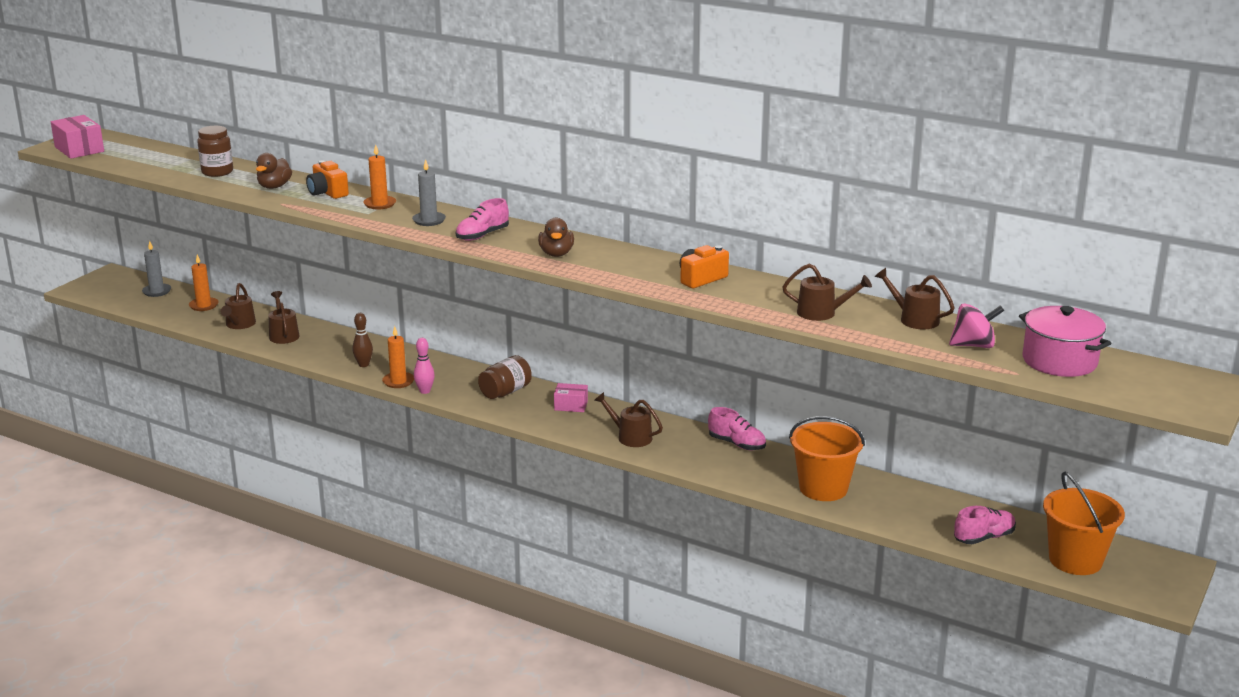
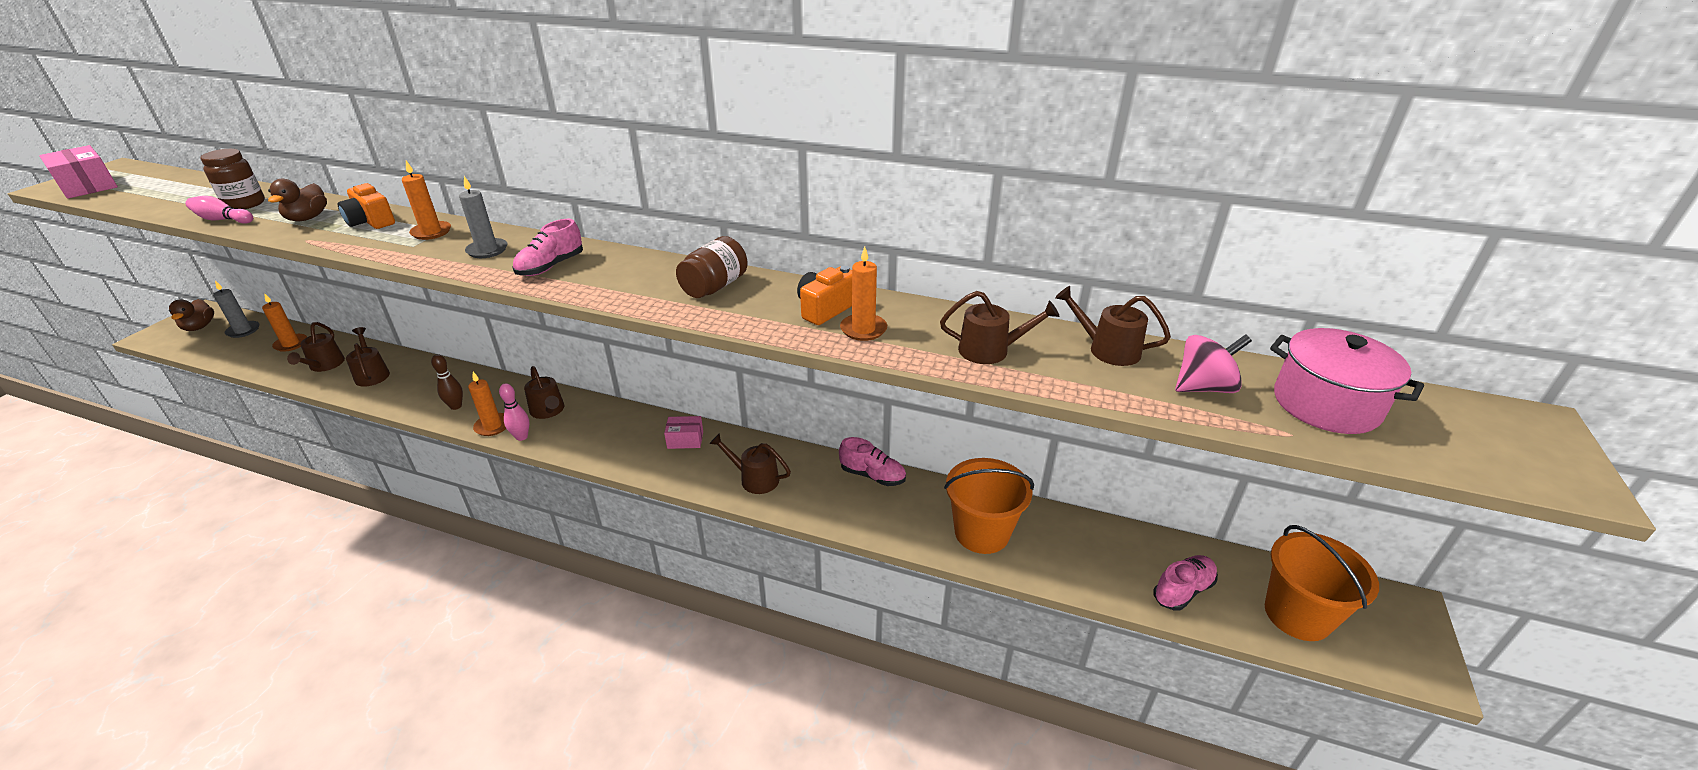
camera: 10 degrees left, 10 degrees up
brown jar [478,355,532,399] -> brown jar moved to [676,236,748,298]
brown duck [538,218,574,257] -> brown duck moved to [169,299,214,331]
none -> pink bowling pin [186,196,253,224]
none -> brown watering can [524,366,564,419]
none -> orange candle [840,247,887,341]

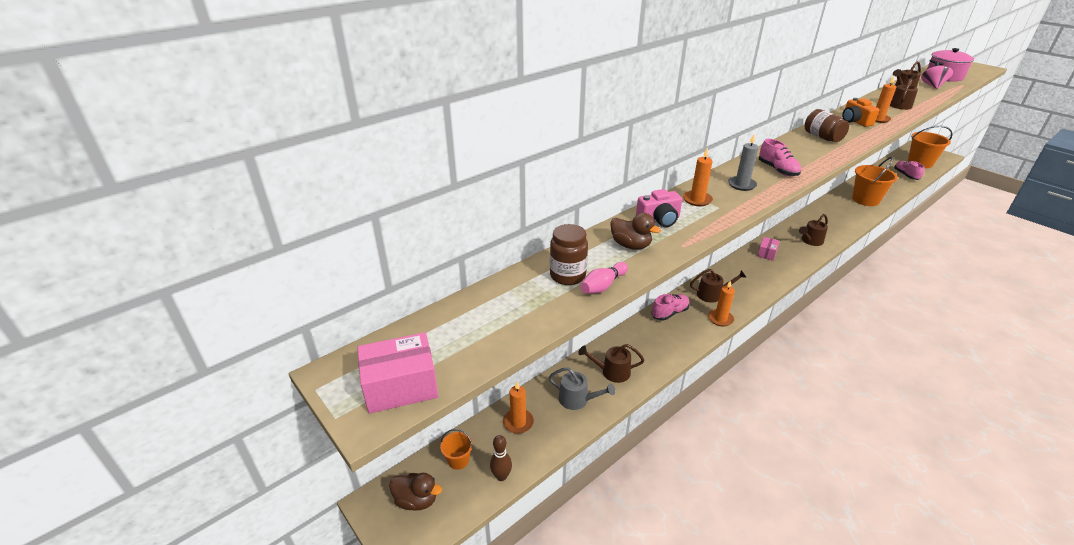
camera: 60 degrees left, 0 degrees up
grey candle [213,281,259,338] -> orange bucket [440,429,473,470]
brown watering can [287,322,345,372] -> grey watering can [549,367,615,410]
orange camera [338,183,395,229] -> pink camera [636,189,682,227]
brown bowling pin [431,354,463,410] -> brown bowling pin moved to [490,435,512,481]
pink bowling pin [499,383,529,441] -> none
pink shoe [839,437,906,486] -> pink shoe moved to [651,294,690,321]

